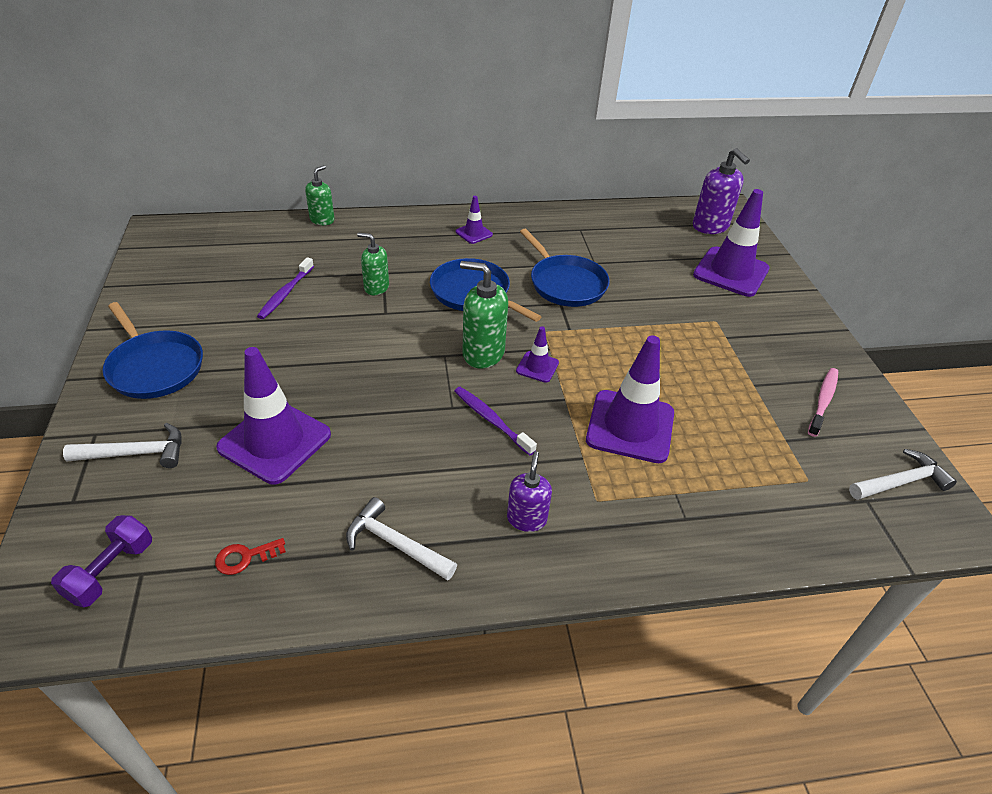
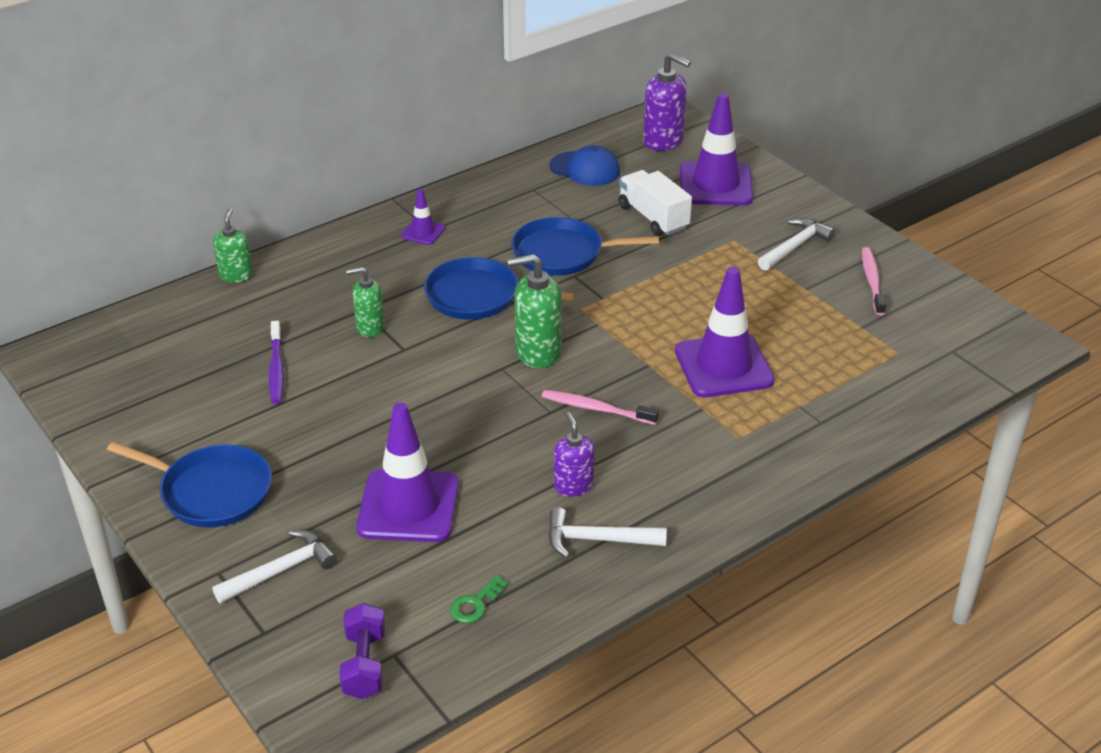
camera: 25 degrees left, 5 degrees down
red key [215,538,286,575] -> green key [450,575,508,623]
purple toothbrush [454,387,537,455] -> pink toothbrush [542,390,659,425]
purple soap dispenser [507,451,552,532] -> purple soap dispenser moved to [554,412,595,497]
purple traffic cone [516,326,559,383] -> none
blue pan [520,229,610,307] -> blue pan turned 150 degrees clockwise [511,217,659,276]
white hammer [849,449,957,500] -> white hammer moved to [758,218,835,270]
none -> blue cap [549,145,620,186]
none -> white truck [619,170,692,236]

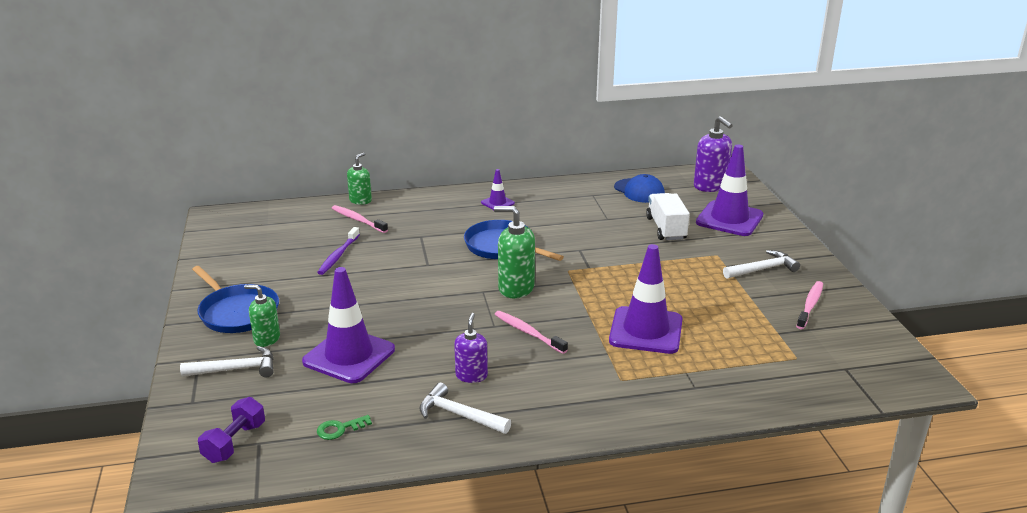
camera: 25 degrees right, 10 degrees down
green soap dispenser [346,267,385,337] -> green soap dispenser moved to [244,285,280,347]
blue pan [511,217,659,276] -> none
none -> pink toothbrush [332,205,388,233]

